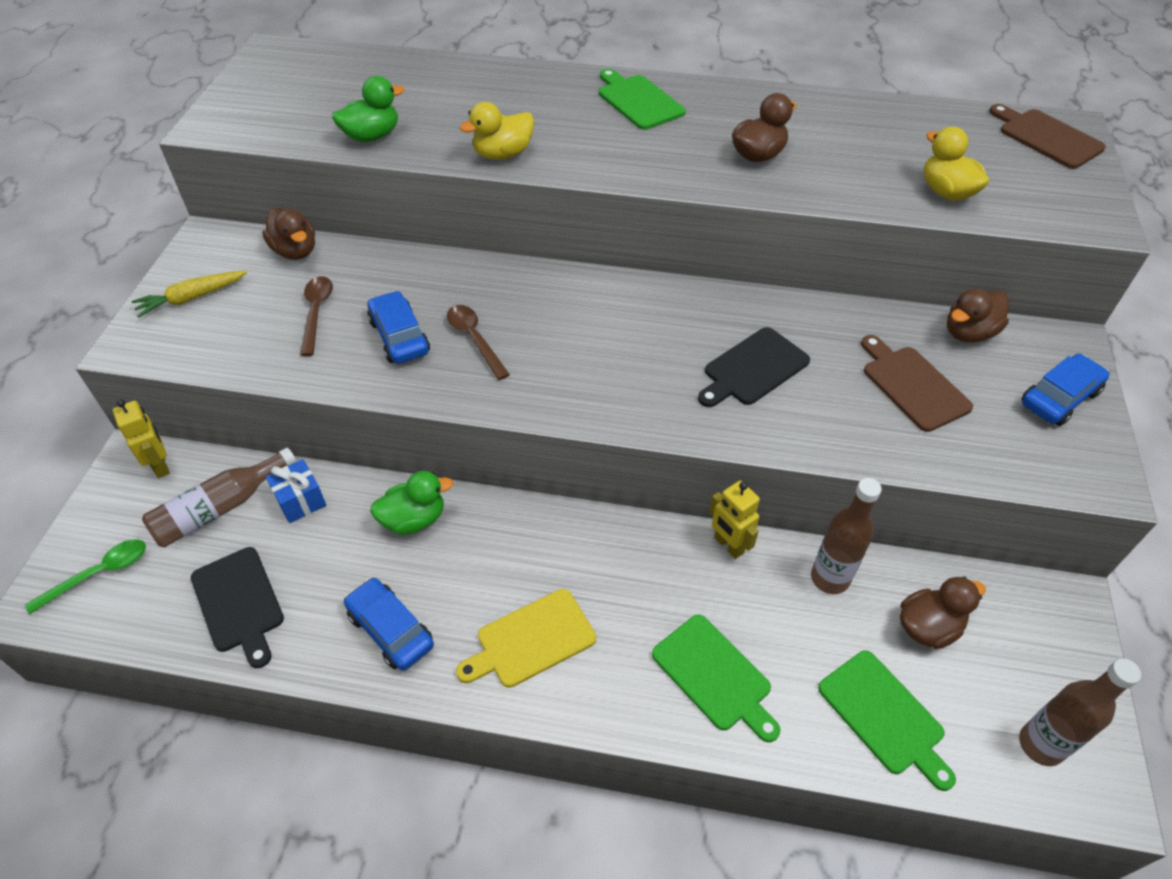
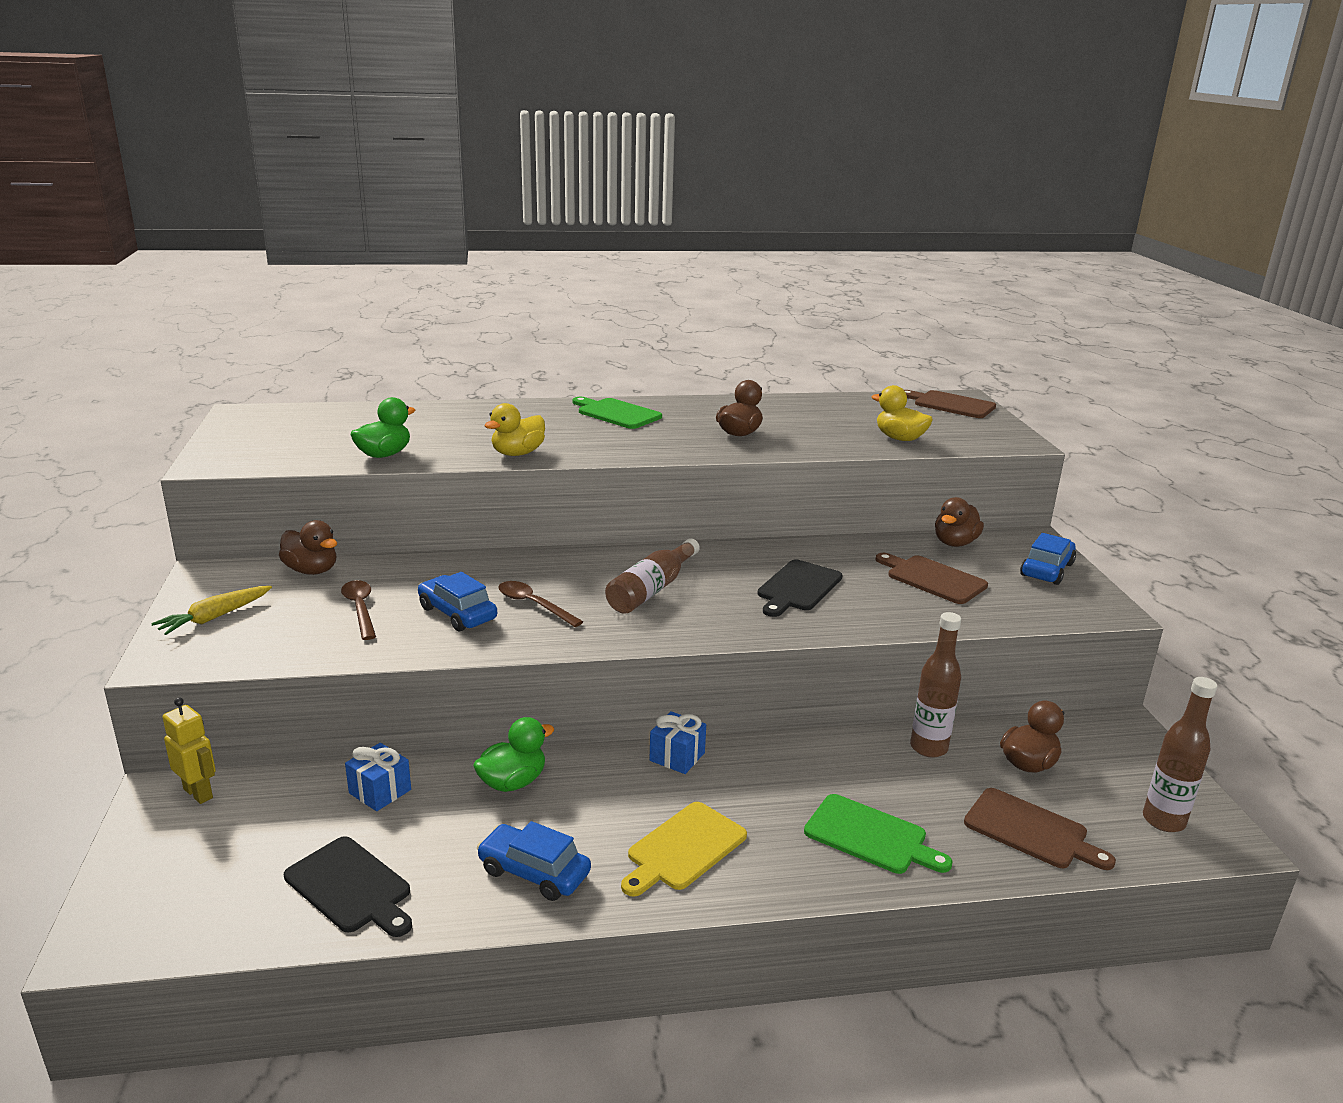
camera: 20 degrees left, 25 degrees down
green spoon [25,539,146,614] -> none
brown bottle [142,447,297,547] -> brown bottle moved to [605,538,700,614]
yellow robot [709,481,760,559] -> none
green cutting board [818,651,956,791] -> brown cutting board [964,788,1116,870]
none -> blue gift [649,711,706,774]

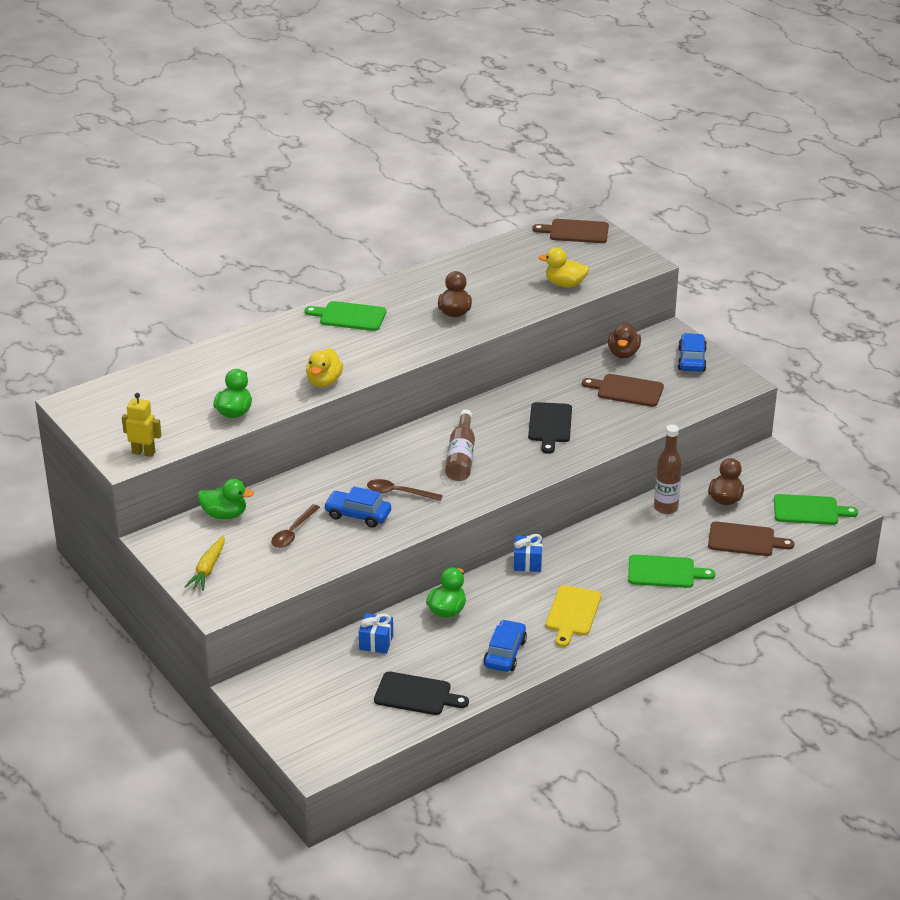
camera: 25 degrees left, 10 degrees up
yellow robot [163,697,216,804] -> yellow robot moved to [122,393,162,457]
brown duck [279,520,337,575] -> green duck [198,479,254,519]
brown spoon [341,580,376,640] -> brown spoon turned 105 degrees counterclockwise [271,504,320,548]
blue car [477,821,591,901] -> blue car turned 105 degrees clockwise [483,619,527,672]
brown bottle [1143,677,1217,832] -> green cutting board [774,494,858,525]

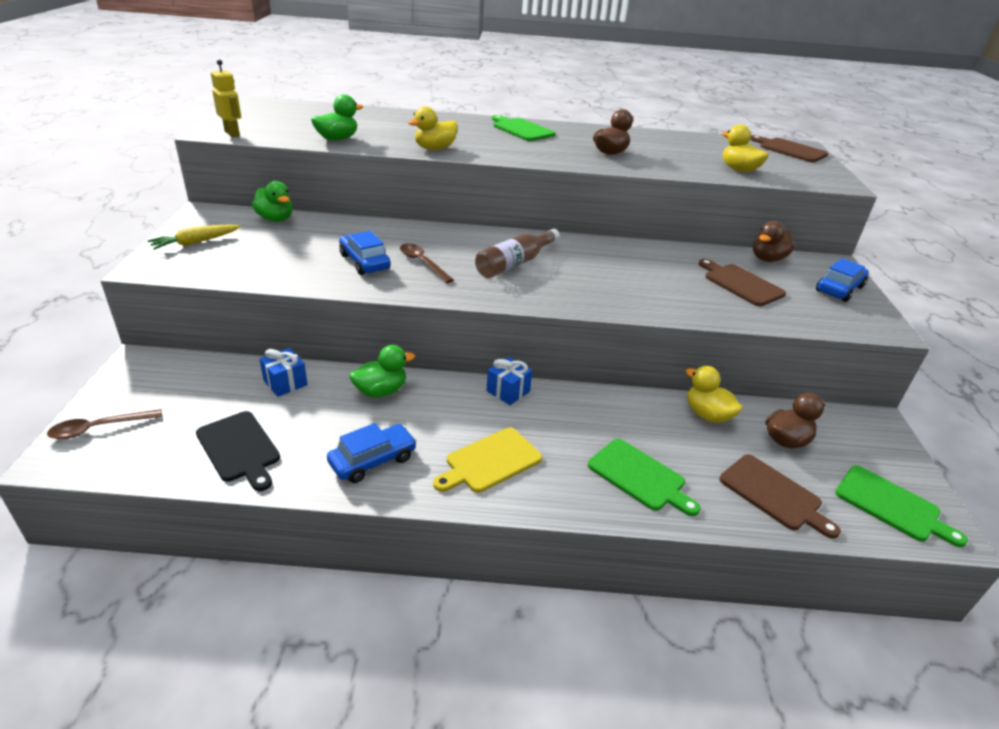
camera: 35 degrees right, 0 degrees up
brown spoon [271,504,320,548] -> brown spoon moved to [47,409,162,439]
black cutting board [528,402,572,454] -> none
brown bottle [654,424,682,514] -> yellow duck [686,366,743,423]

